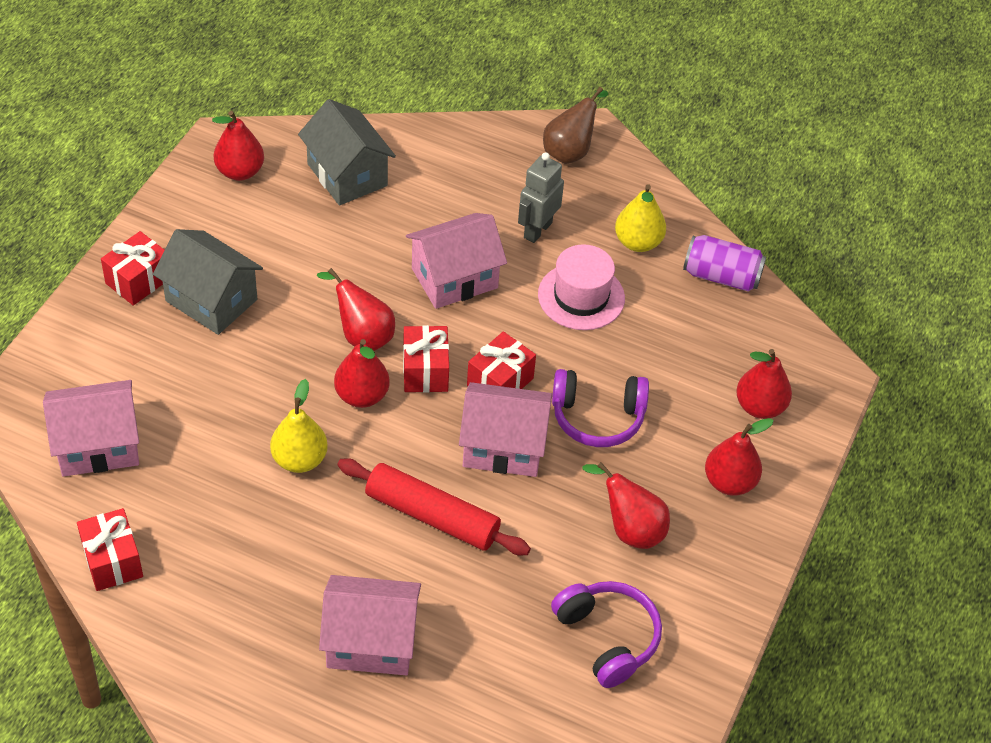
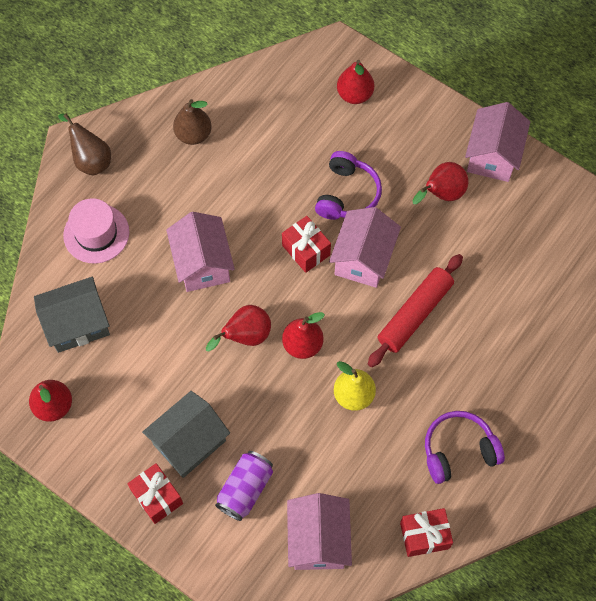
camera: 75 degrees left, 15 degrees up
pink house [319,575,421,675] -> pink house moved to [465,102,530,182]
red gift [403,325,449,392] -> none
grey robot [518,152,564,243] -> none
pink hat [538,244,625,330] -> pink hat moved to [63,198,129,264]
purple headphones [551,581,662,688] -> purple headphones moved to [425,411,505,484]
yellow pear [615,184,666,252] -> brown pear [173,99,212,145]
purple can [683,235,766,292] -> purple can moved to [215,451,273,521]
red pear [705,418,774,496] -> none

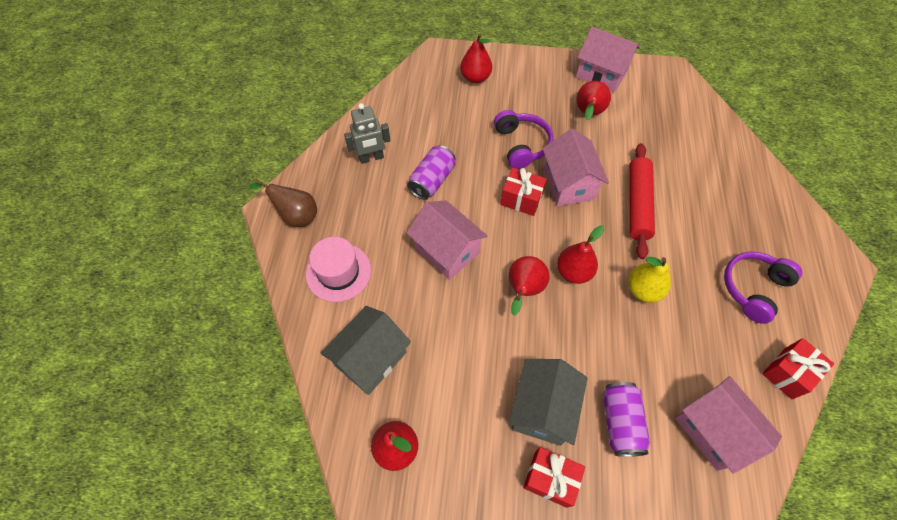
camera: 30 degrees left, 5 degrees down
brown pear [173,99,212,145] -> grey robot [344,103,391,164]
pink house [465,102,530,182] -> pink house turned 45 degrees counterclockwise [576,27,640,92]
none -> purple can [407,145,456,200]

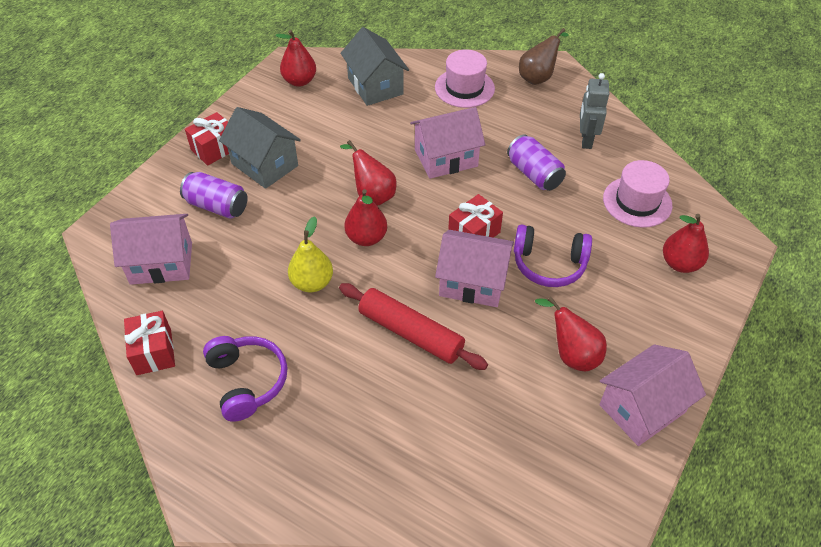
camera: 115 degrees right, 10 degrees down
none -> pink hat [603,160,672,228]

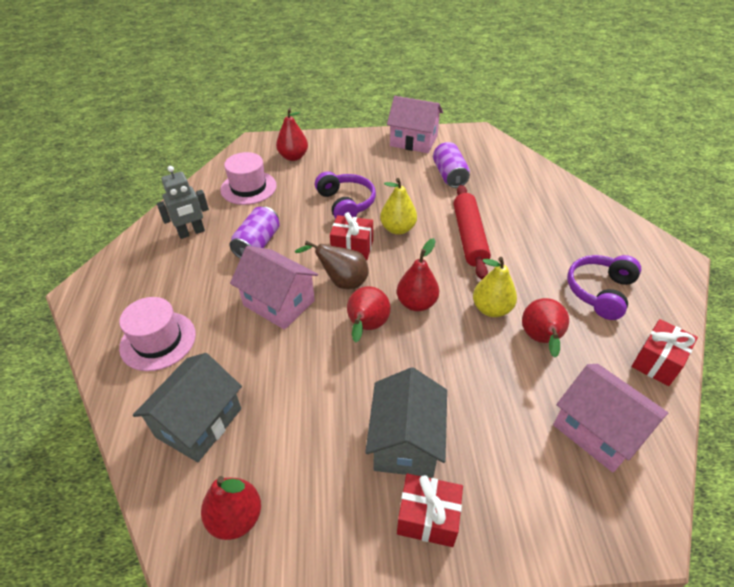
camera: 125 degrees left, 5 degrees down
purple can [180,172,248,219] -> purple can moved to [433,142,470,188]
pink house [435,230,514,307] -> yellow pear [380,178,417,235]
brown pear [519,28,569,85] -> brown pear moved to [295,241,369,289]
red pear [535,297,607,371] -> red pear moved to [522,298,569,357]

